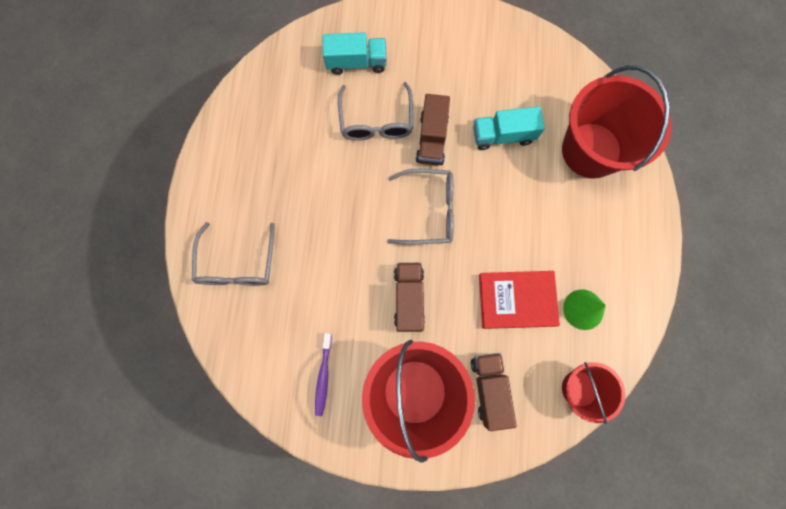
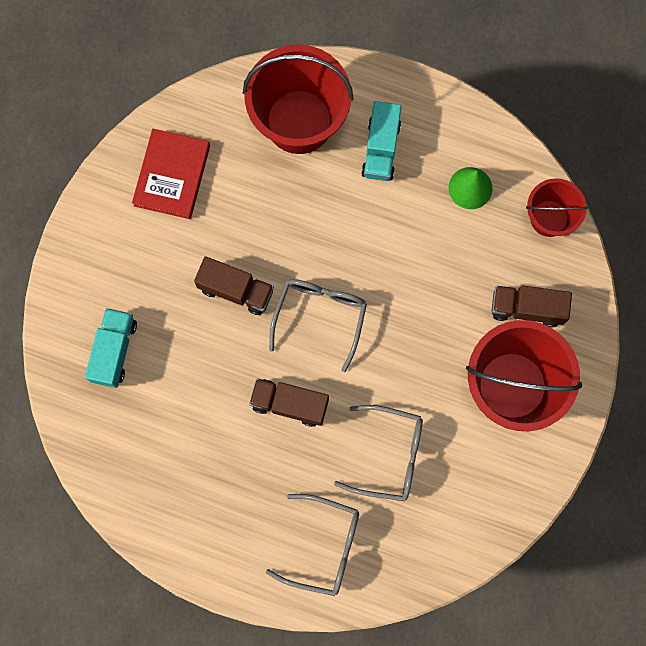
camera: 75 degrees left, 0 degrees up
purple toothbrush [315,333,332,416] -> none
grey glasses [338,82,413,141] -> grey glasses moved to [334,405,423,501]
brown truck [394,262,425,332] -> brown truck moved to [249,378,329,427]
turquoise truck [473,106,545,150] -> turquoise truck moved to [361,101,402,181]
red book [479,271,560,329] -> red book moved to [132,129,210,219]

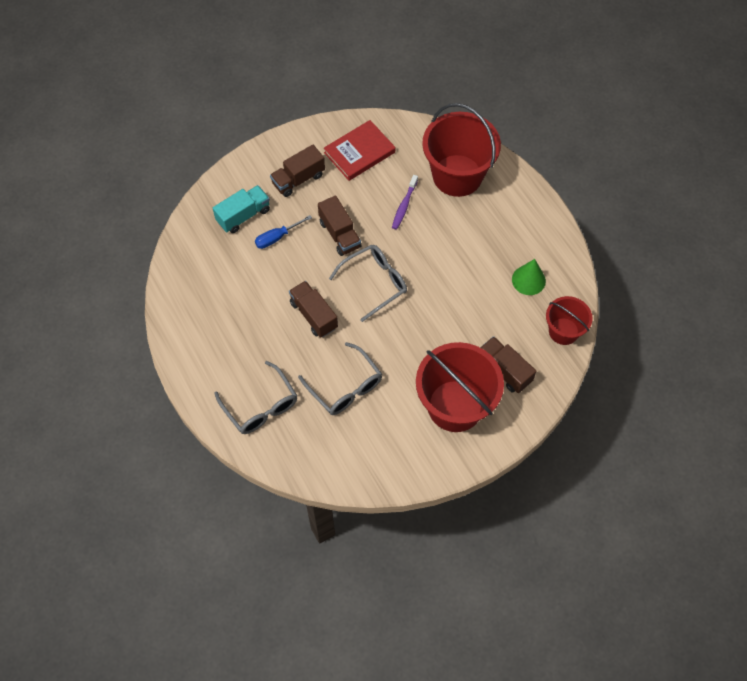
camera: 40 degrees right, 15 degrees down
turquoise truck [361,101,402,181] -> none
none -> blue screwdriver [255,215,312,249]
none -> brown truck [270,145,325,197]
none -> purple toothbrush [392,175,418,230]

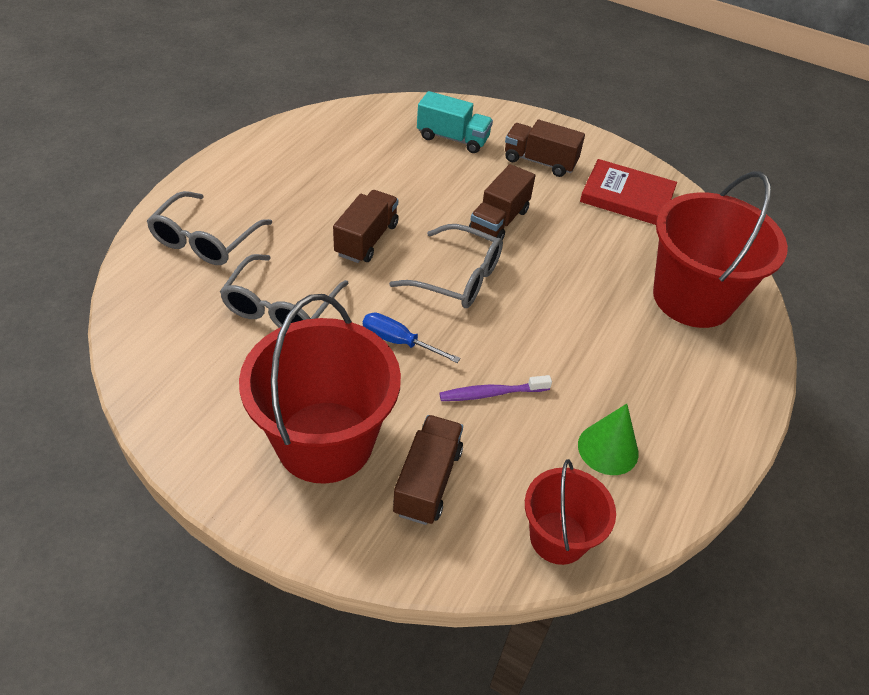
camera: 55 degrees right, 15 degrees down
blue screwdriver [255,215,312,249] -> blue screwdriver moved to [363,312,460,363]
purple toothbrush [392,175,418,230] -> purple toothbrush moved to [440,375,552,401]

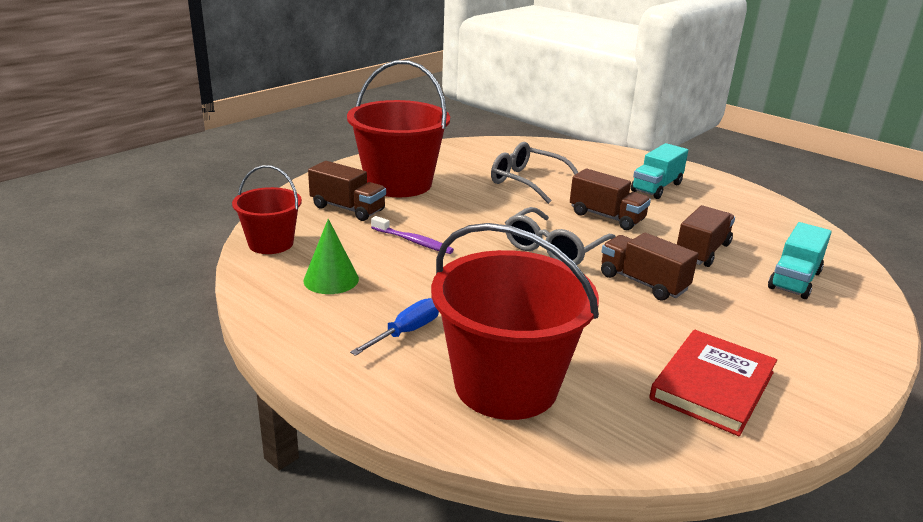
camera: 105 degrees right, 20 degrees down
grey glasses [147,191,272,265] -> none
blue screwdriver [363,312,460,363] -> blue screwdriver moved to [350,298,439,356]
purple toothbrush [440,375,552,401] -> purple toothbrush turned 120 degrees clockwise [371,216,454,254]
brown truck [505,120,585,177] -> brown truck moved to [677,205,735,267]
none -> turquoise truck [631,143,688,199]

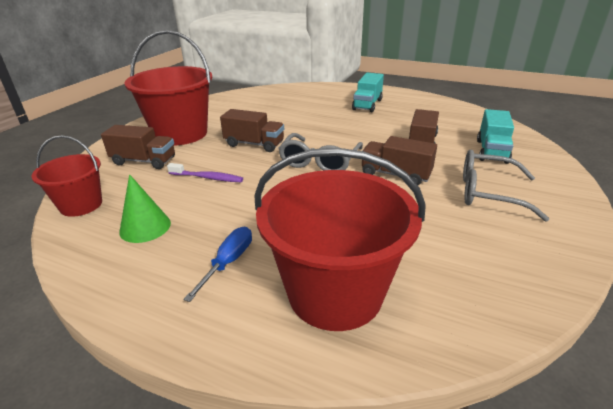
camera: 15 degrees left, 5 degrees up
grey glasses [491,142,579,204] -> grey glasses moved to [463,150,549,222]
brown truck [570,168,651,230] -> brown truck moved to [220,109,284,152]
red book [649,330,777,436] -> none

